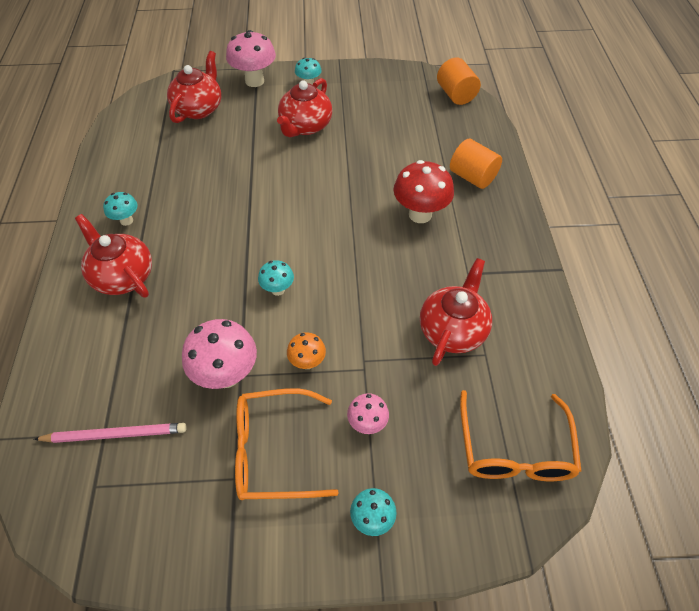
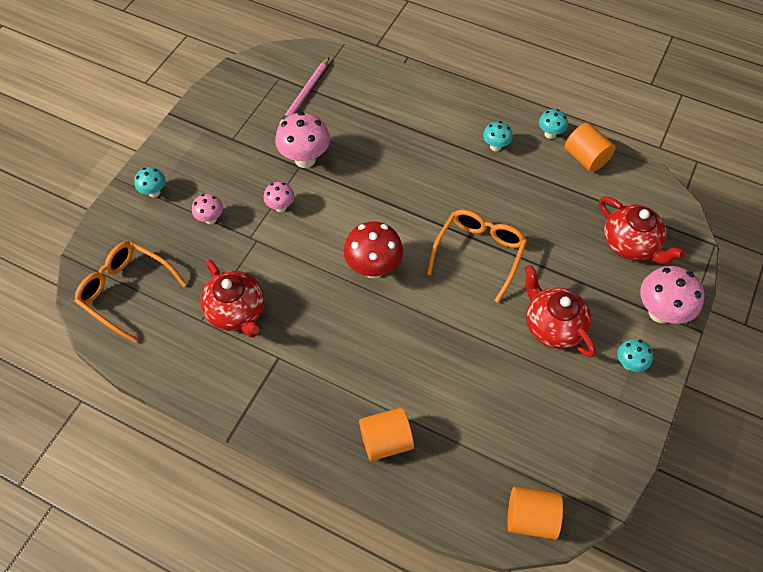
camera: 120 degrees right, 5 degrees up
red teapot [75,214,152,298] -> none
orange glasses [235,388,339,500] -> orange glasses moved to [427,210,527,303]
turquoise mushroom [258,260,294,296] -> turquoise mushroom moved to [539,109,568,139]
orange mushroom [287,332,326,369] -> pink mushroom [263,182,294,212]
red mushroom [393,160,454,223] -> red mushroom moved to [344,221,403,278]
none -> orange cylinder [565,123,616,172]

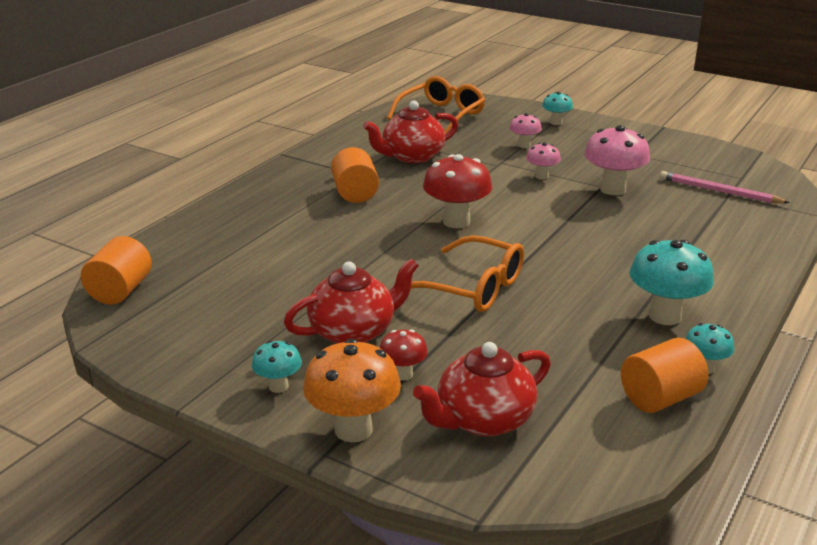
camera: 95 degrees right, 30 degrees down
orange cylinder [359,407,414,461] -> orange cylinder moved to [331,147,379,203]
turquoise mushroom [483,121,513,151] -> turquoise mushroom [629,240,714,325], size x1.82
pink mushroom [640,266,704,324] -> orange mushroom [303,338,401,442]
none -> red mushroom [380,329,428,381]

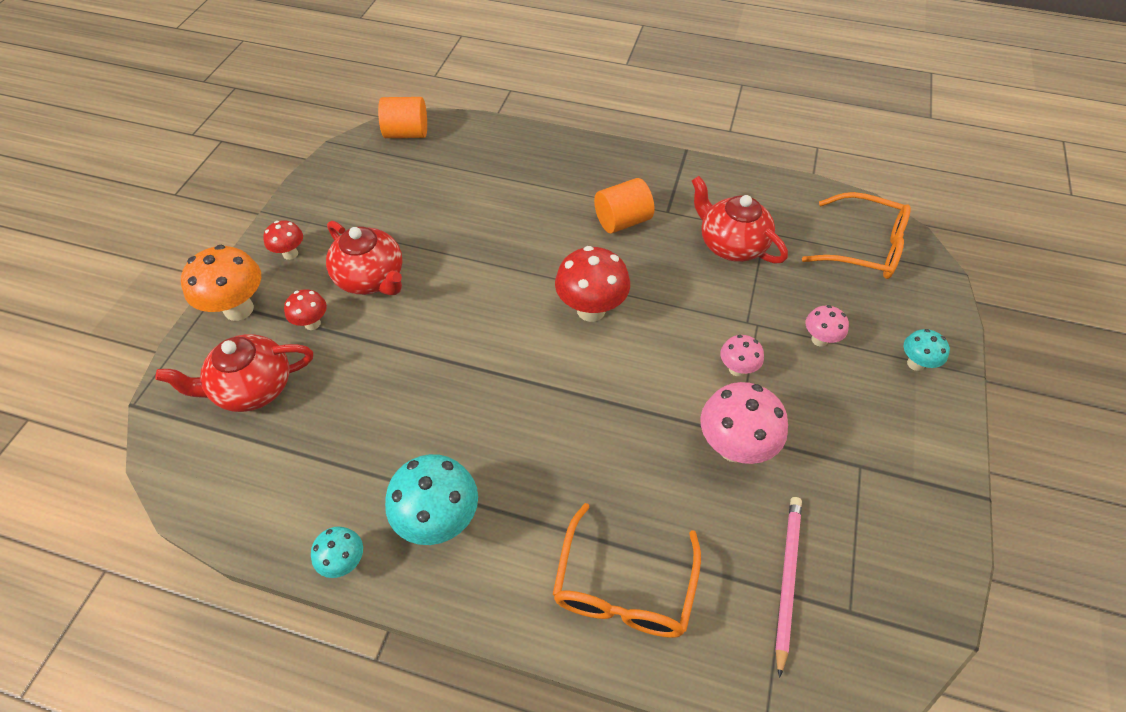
camera: 75 degrees right, 25 degrees up
turquoise mushroom [252,341,302,393] -> red mushroom [263,220,303,260]
orange glasses [411,235,524,312] -> orange glasses moved to [553,503,701,638]
red teapot [413,342,551,437] -> red teapot turned 60 degrees counterclockwise [156,334,313,412]
orange cylinder [621,338,708,413] -> none

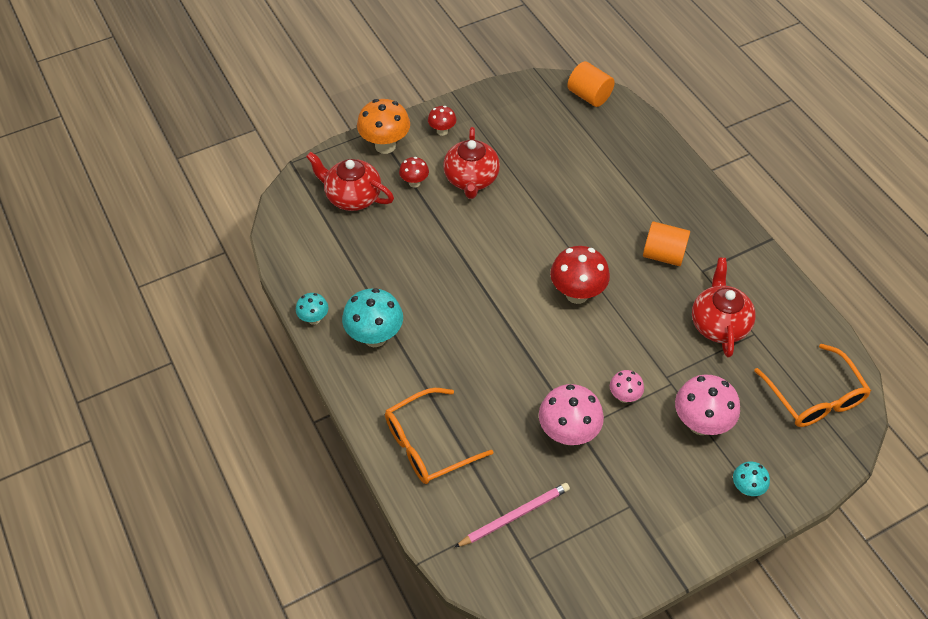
camera: 45 degrees right, 0 degrees up
pink mushroom [806,305,849,347] -> pink mushroom [675,374,740,435], size x1.82

